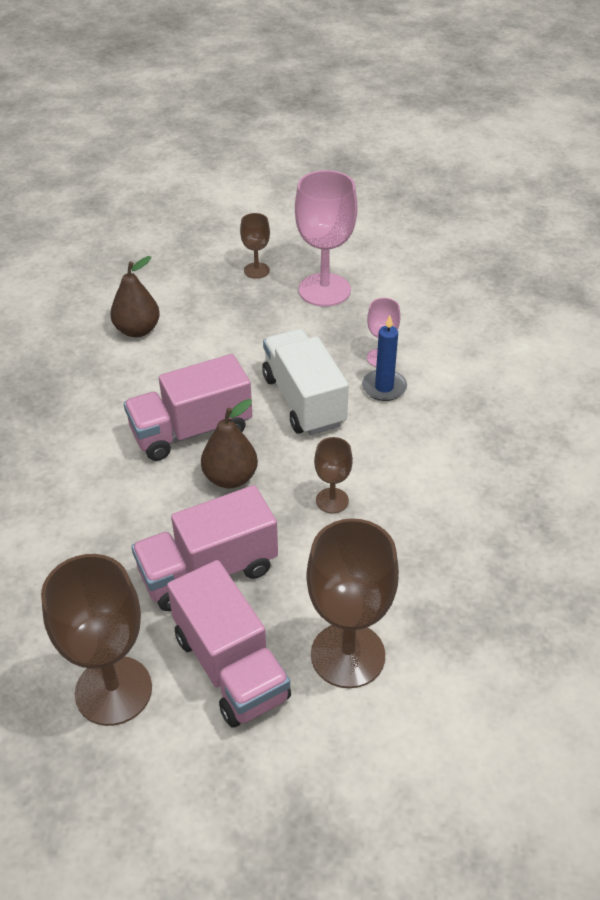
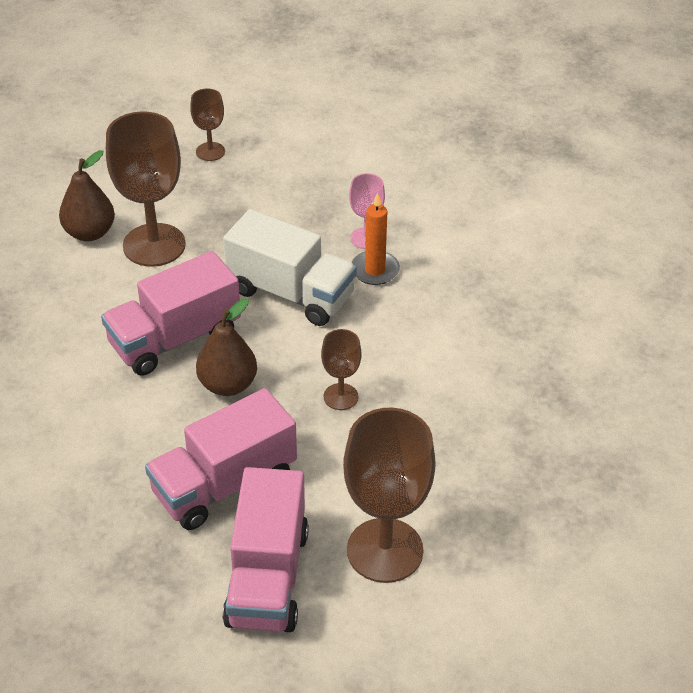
camera: 10 degrees left, 0 degrees up
brown goblet [41,554,152,726] -> brown goblet moved to [106,111,186,267]
pink truck [167,560,291,728] -> pink truck turned 45 degrees clockwise [223,467,309,632]
white truck [262,329,349,435] -> white truck turned 150 degrees clockwise [223,209,357,326]
pink goblet [295,170,357,307] -> none
blue candle [362,315,407,401] -> orange candle [351,193,400,285]

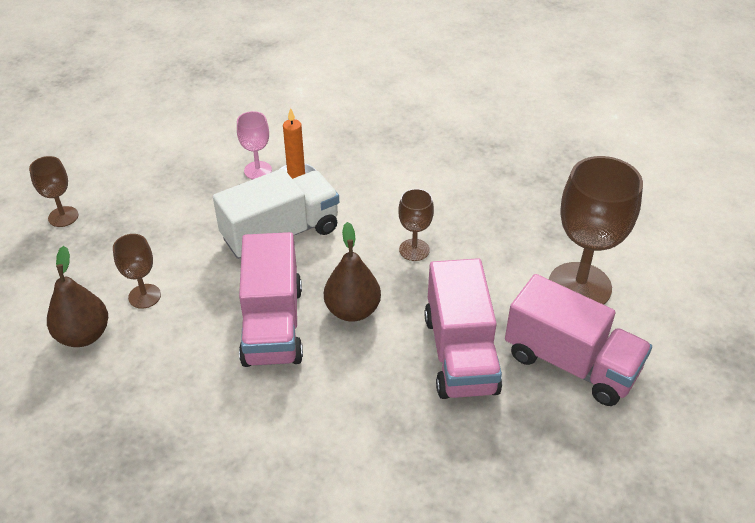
camera: 60 degrees left, 0 degrees up
brown goblet [106,111,186,267] -> brown goblet [113,234,161,309], size x0.50

